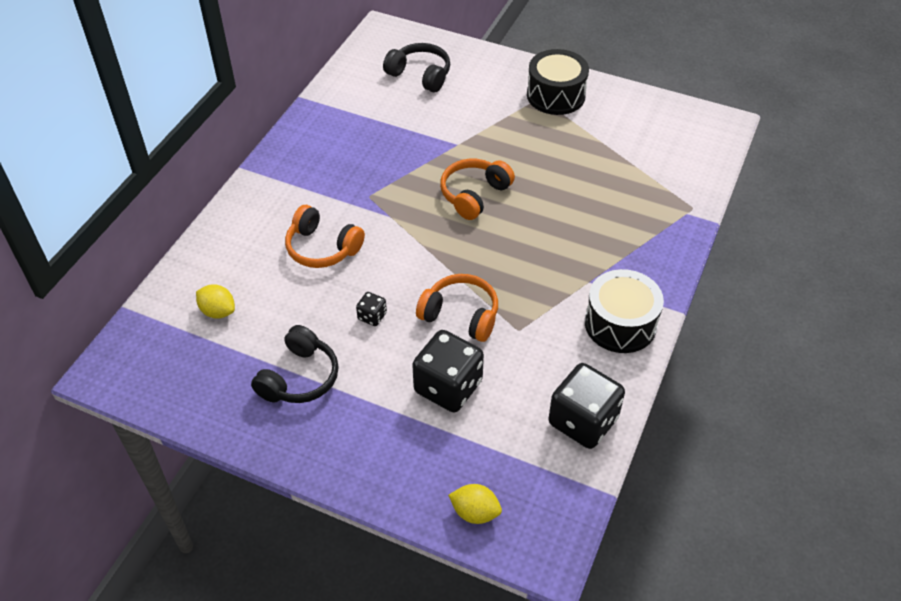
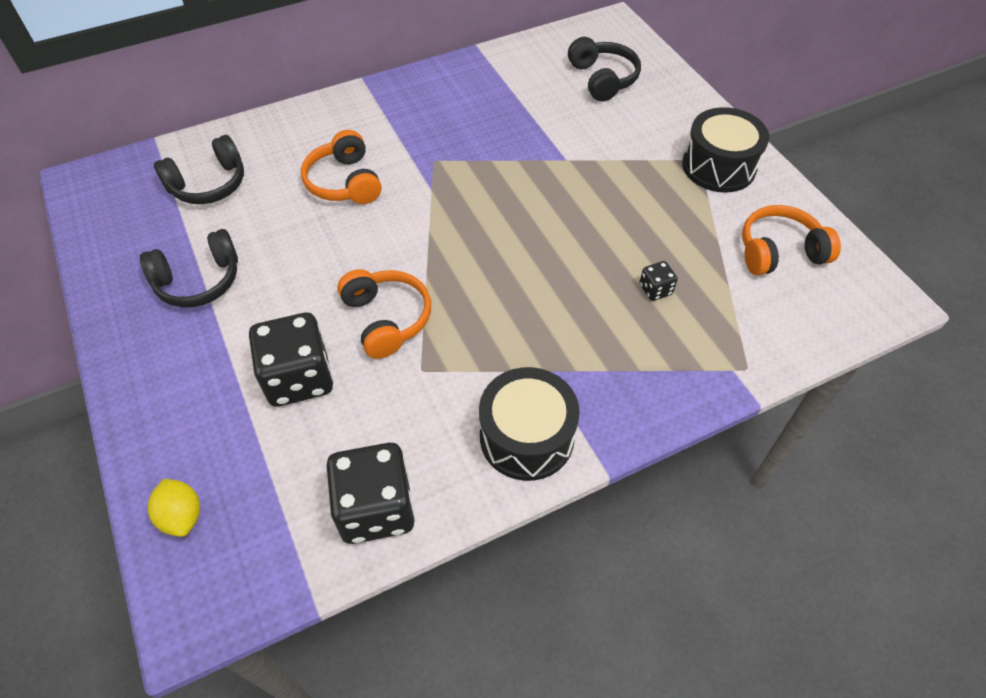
camera: 40 degrees right, 5 degrees up
yellow lemon [196,284,235,319] -> black headphones [154,135,244,204]
black dice [356,292,387,326] -> black dice moved to [639,261,678,301]
orange headphones [440,159,515,220] -> orange headphones moved to [742,205,841,275]

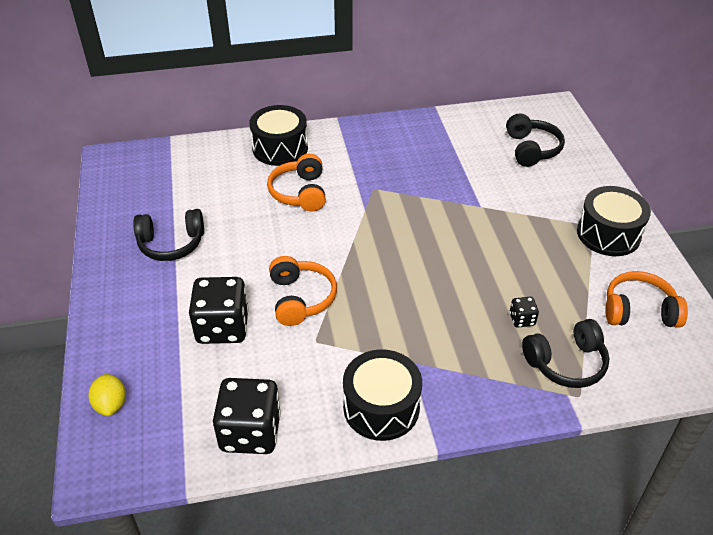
camera: 15 degrees right, 10 degrees down
black headphones [154,135,244,204] -> black headphones moved to [522,319,609,388]
none -> black drum [249,105,308,166]

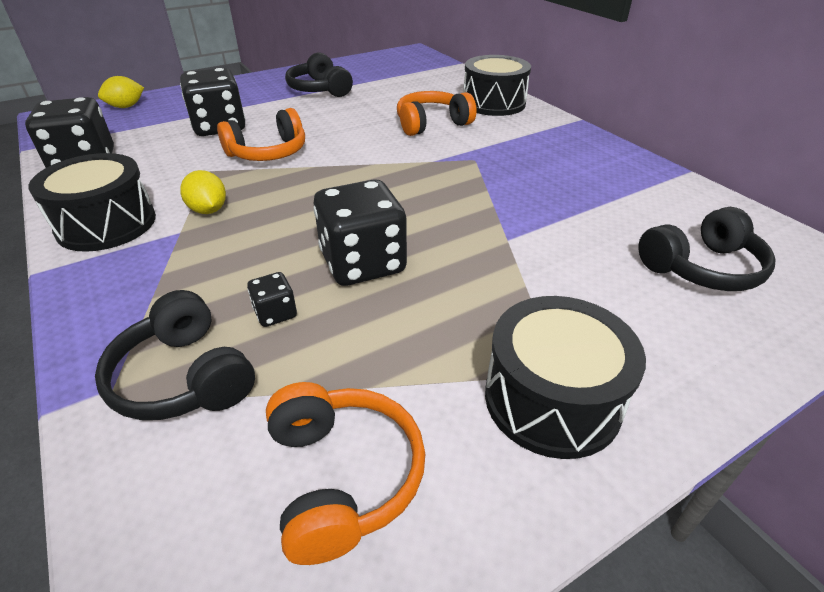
camera: 70 degrees right, 5 degrees down
none -> yellow lemon [180,170,226,214]
none -> black dice [314,179,407,286]

